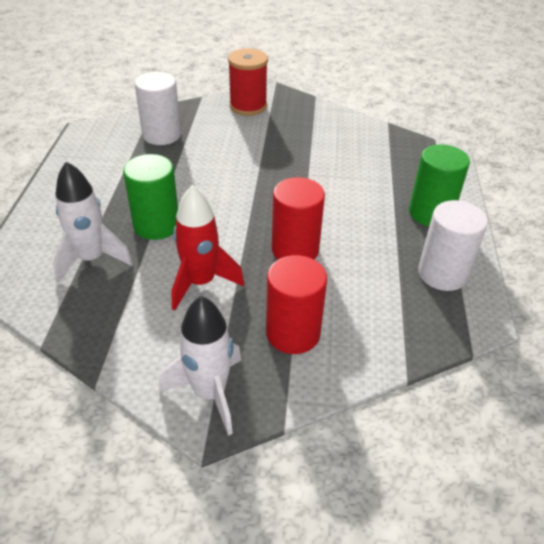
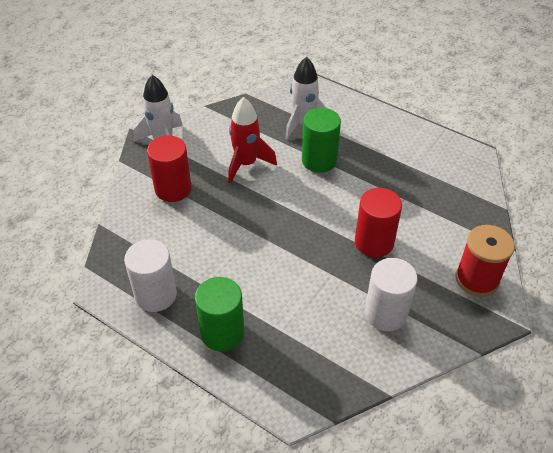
camera: 120 degrees right, 5 degrees up
white cylinder [135,72,181,145] -> white cylinder moved to [365,258,418,331]
red cylinder [272,177,325,260] -> red cylinder moved to [355,188,402,257]

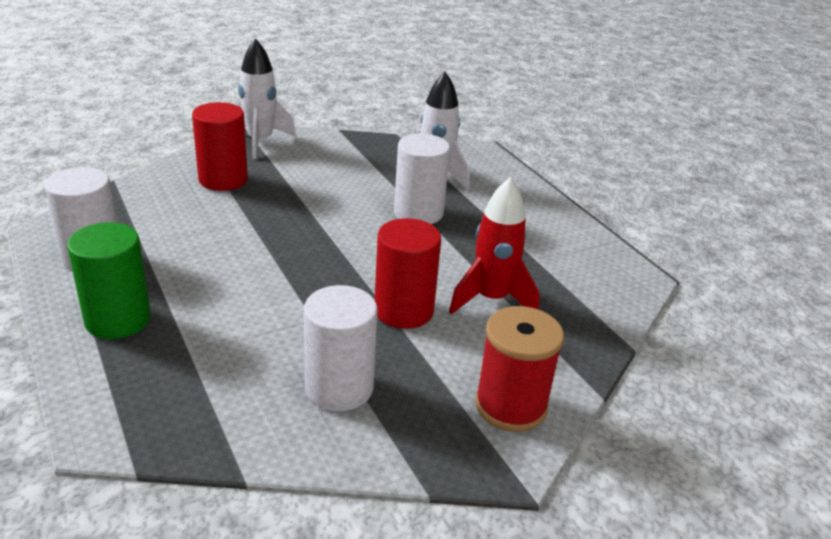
camera: 25 degrees right, 15 degrees down
red rocket [228,97,277,183] -> red rocket moved to [449,177,540,314]
green cylinder [302,108,341,173] -> white cylinder [394,134,450,224]

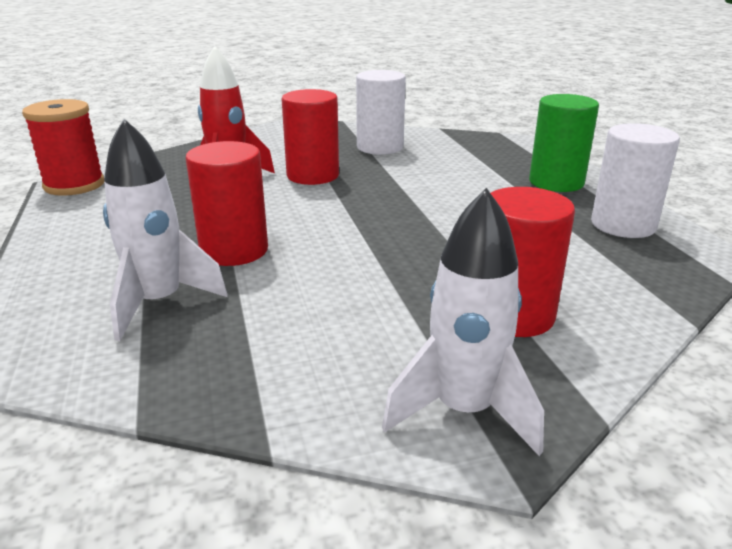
camera: 165 degrees left, 5 degrees down
white cylinder [394,134,450,224] -> red cylinder [186,141,268,266]
red spool [475,306,564,432] -> red spool moved to [22,99,104,196]

